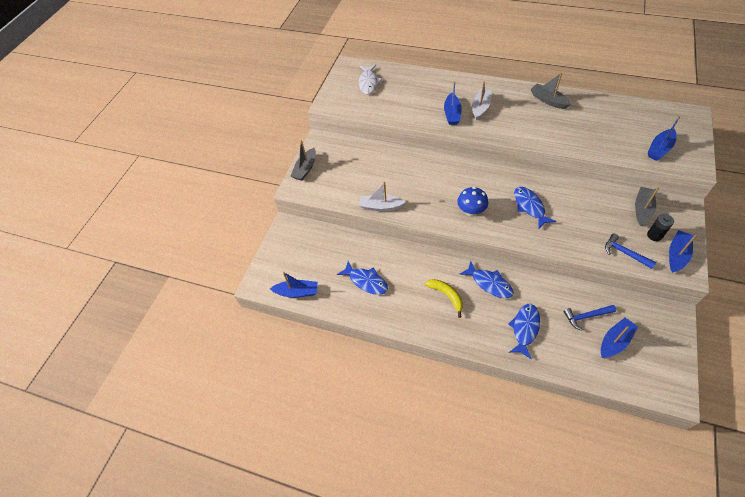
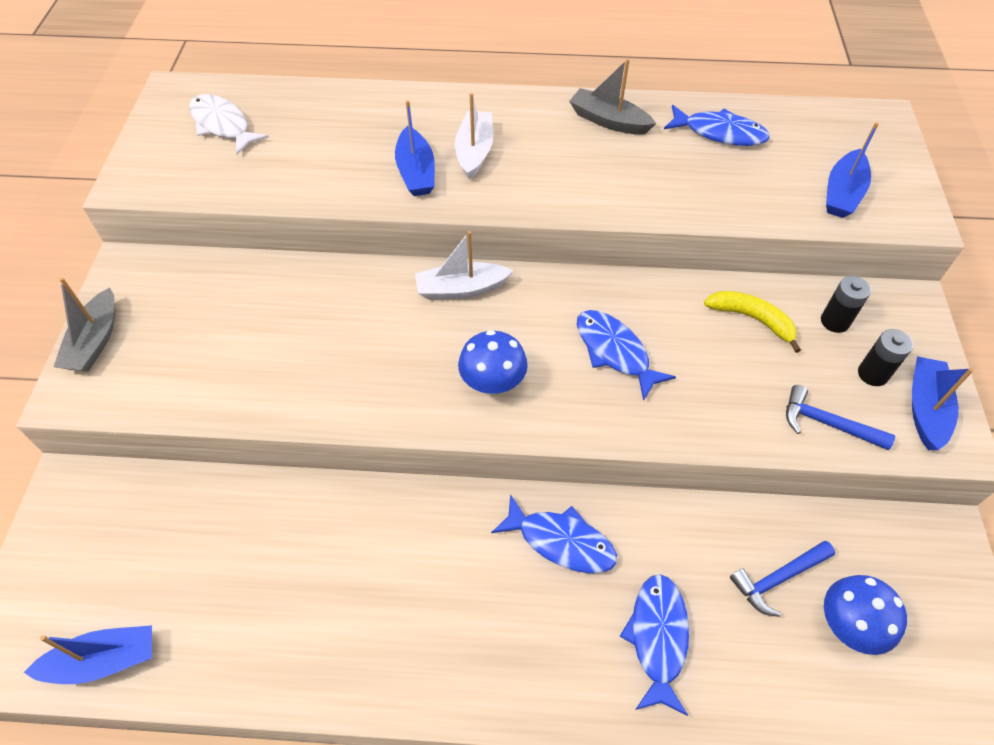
camera: 20 degrees left, 0 degrees up
blue fish [337,261,388,295] -> blue fish moved to [664,105,770,146]
white fish [359,65,382,94] -> white fish turned 150 degrees clockwise [189,94,269,155]
white boat [359,181,406,211] -> white boat moved to [415,231,513,300]
yellow banana [425,279,463,318] -> yellow banana moved to [704,291,801,353]
blue boat [601,318,638,358] -> blue mushroom [824,575,907,655]
grey boat [635,187,659,226] -> black battery [821,276,871,333]

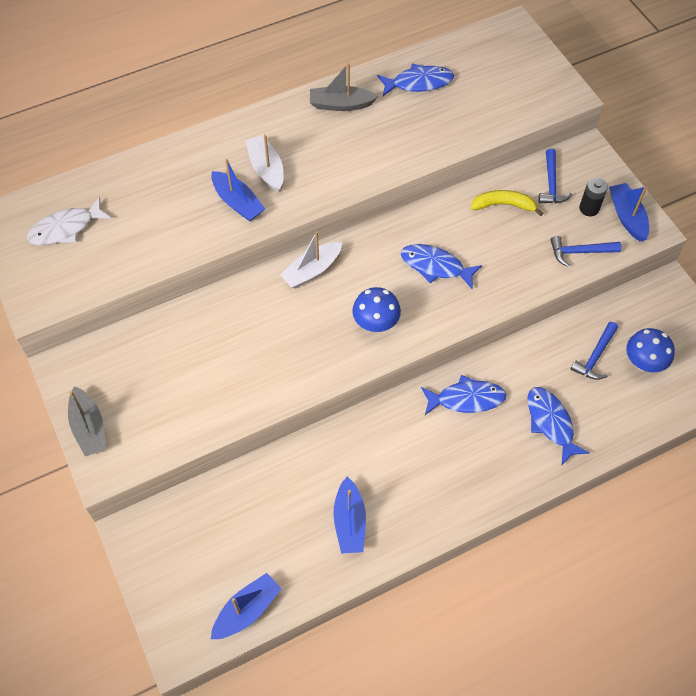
camera: 30 degrees left, 5 degrees up
white fish [189,94,269,155] -> white fish turned 45 degrees counterclockwise [27,197,112,245]
black battery [821,276,871,333] -> blue hammer [538,149,572,203]
blue boat [826,122,879,218] -> blue boat moved to [333,477,366,554]

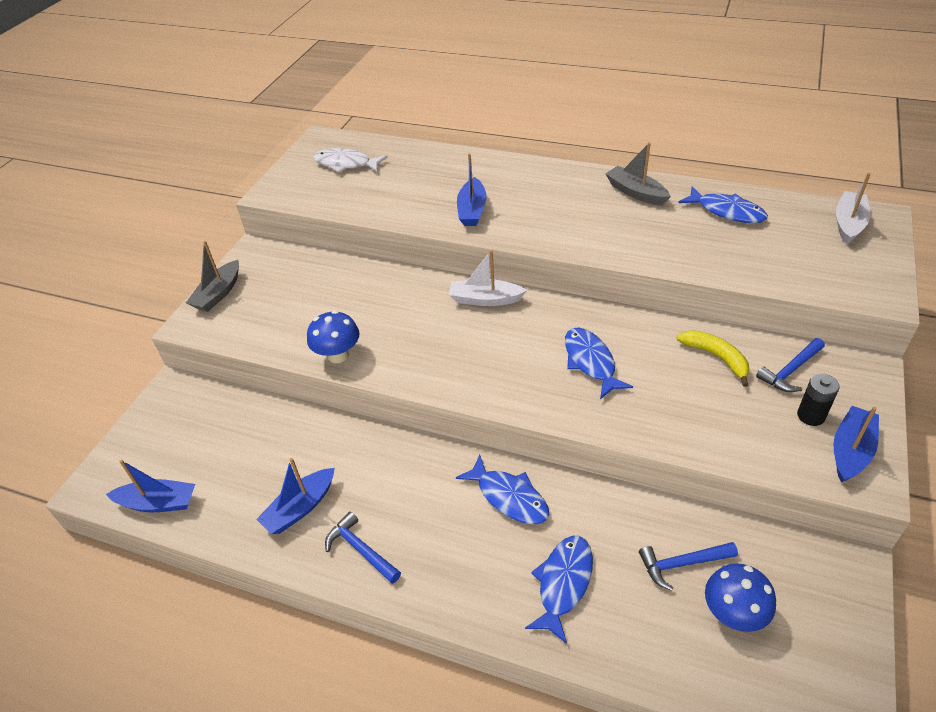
camera: 50 degrees right, 15 degrees down
white boat [245,134,284,192] -> white boat moved to [836,173,871,244]
blue mushroom [352,287,401,332] -> blue mushroom moved to [307,310,360,363]
blue hammer [551,236,621,267] -> blue hammer moved to [325,511,401,584]

